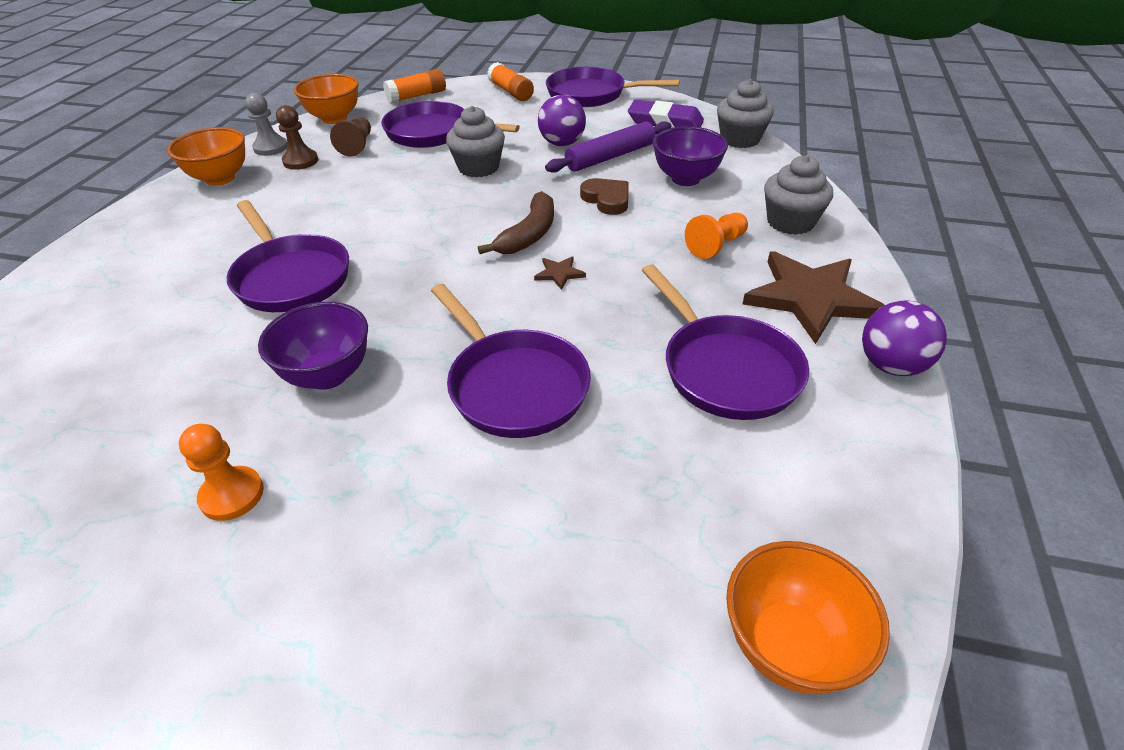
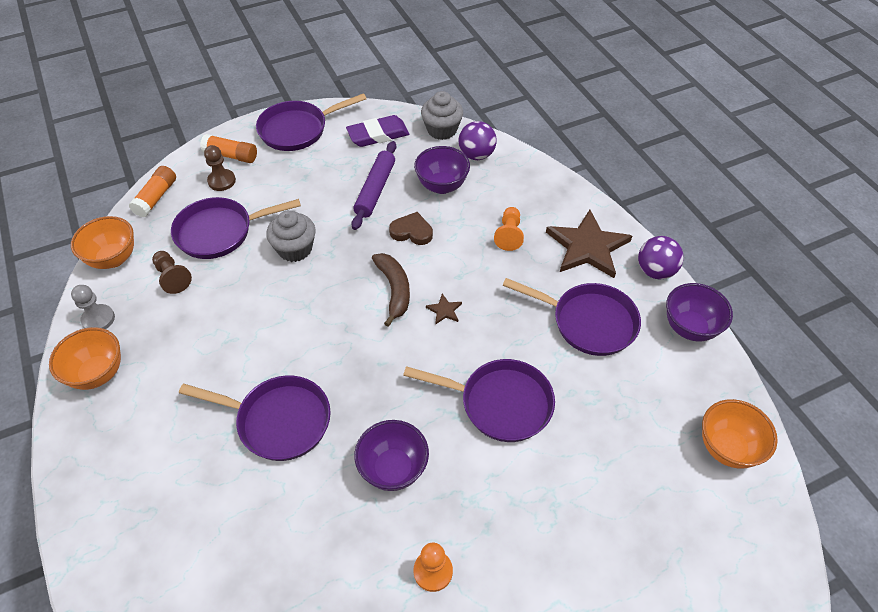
camera: 40 degrees left, 10 degrees up
brown pawn [276,105,318,170] -> brown pawn moved to [204,145,236,191]
purple ball [538,95,586,146] -> purple ball moved to [459,121,497,160]
grey cupcake [764,155,833,235] -> none
none -> purple bowl [666,283,733,341]

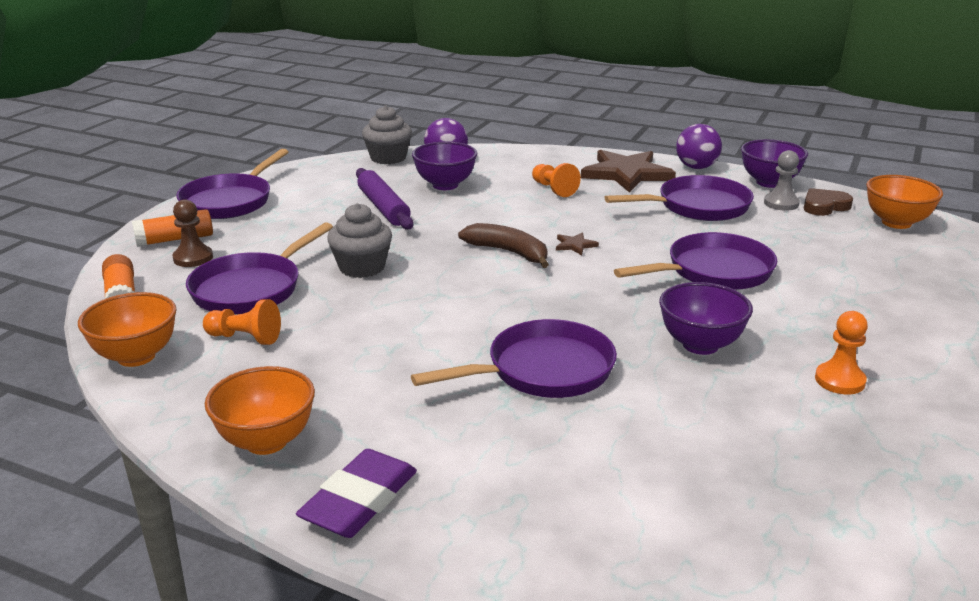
camera: 40 degrees left, 25 degrees down
grey pawn [71,285,115,329] -> grey pawn moved to [764,150,800,211]
brown pawn [152,251,192,294] -> orange pawn [203,299,281,345]
purple eraser [346,115,409,147] -> purple eraser moved to [296,449,417,538]
brown heart [389,212,433,245] -> brown heart moved to [804,188,853,216]

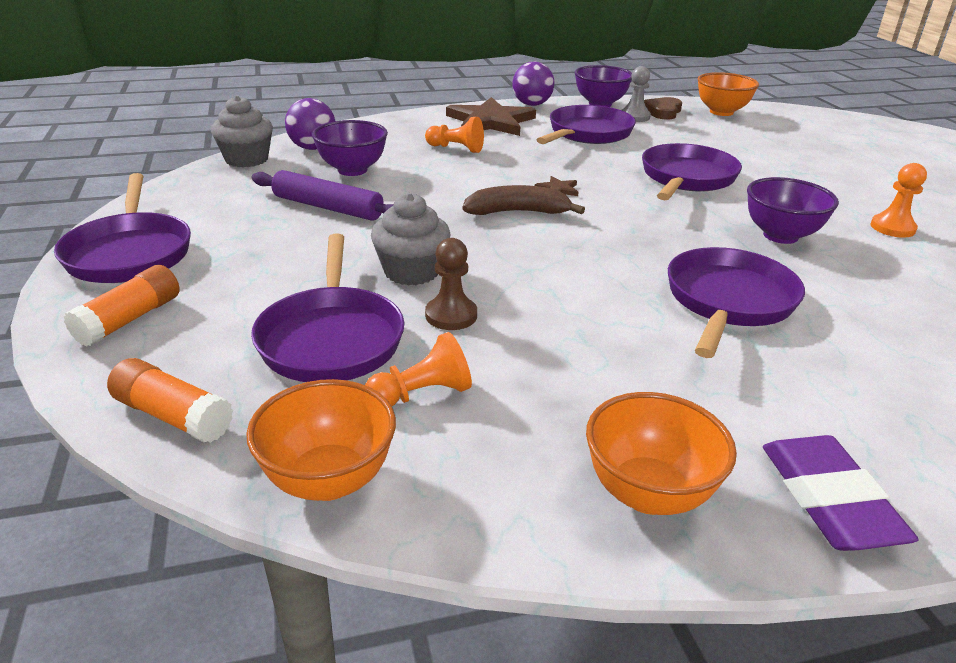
camera: 40 degrees left, 5 degrees up
brown pawn [173,199,213,267] -> brown pawn moved to [425,238,477,330]

